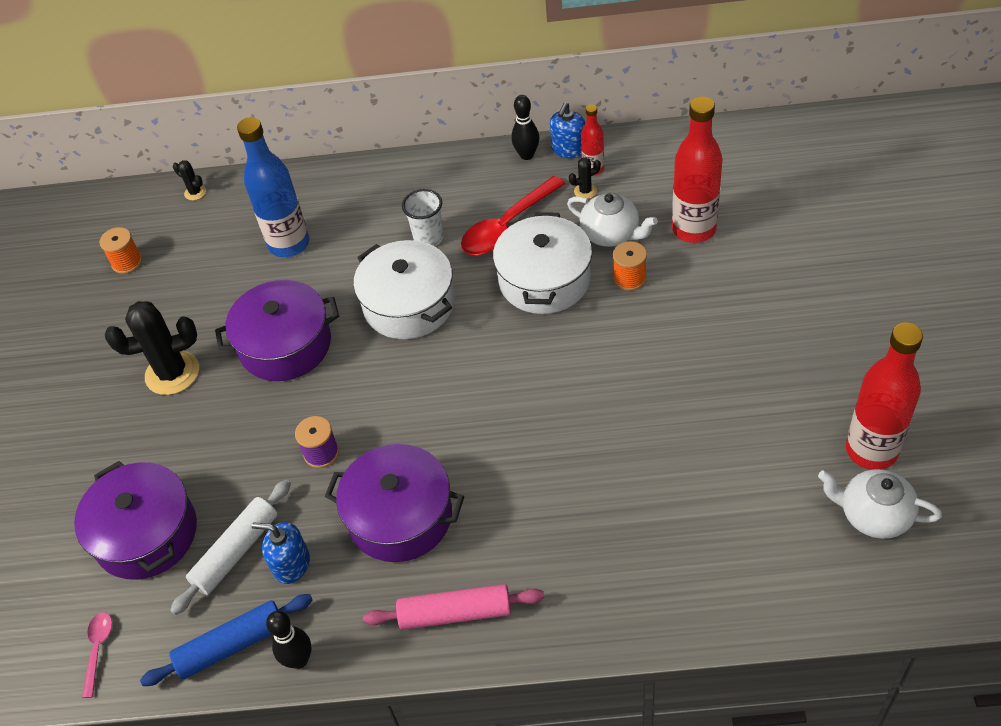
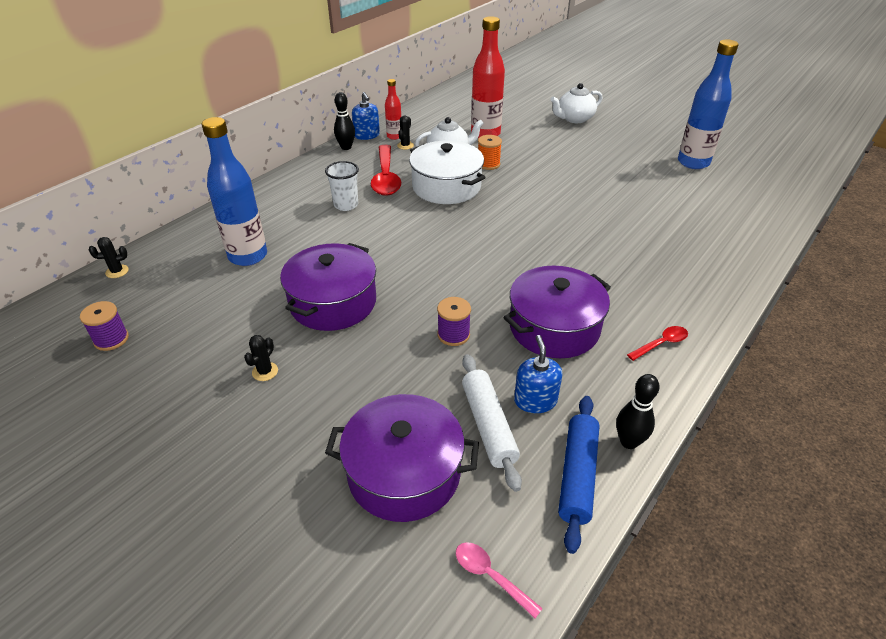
camera: 55 degrees left, 10 degrees down
orange spool [99,227,142,274] -> purple spool [80,301,129,351]
black cactus [105,301,199,395] -> black cactus [244,335,278,381], size x0.45
blue soap dispenser [252,522,310,584] -> blue soap dispenser turned 120 degrees clockwise [514,335,562,413]
white pot [353,240,454,339] -> none
pink rolling pin [363,584,544,630] -> red spoon [627,326,688,361]
white teapot [818,469,942,539] -> white teapot moved to [550,83,603,123]
red bottle [846,323,923,470] -> blue bottle [678,39,739,169]

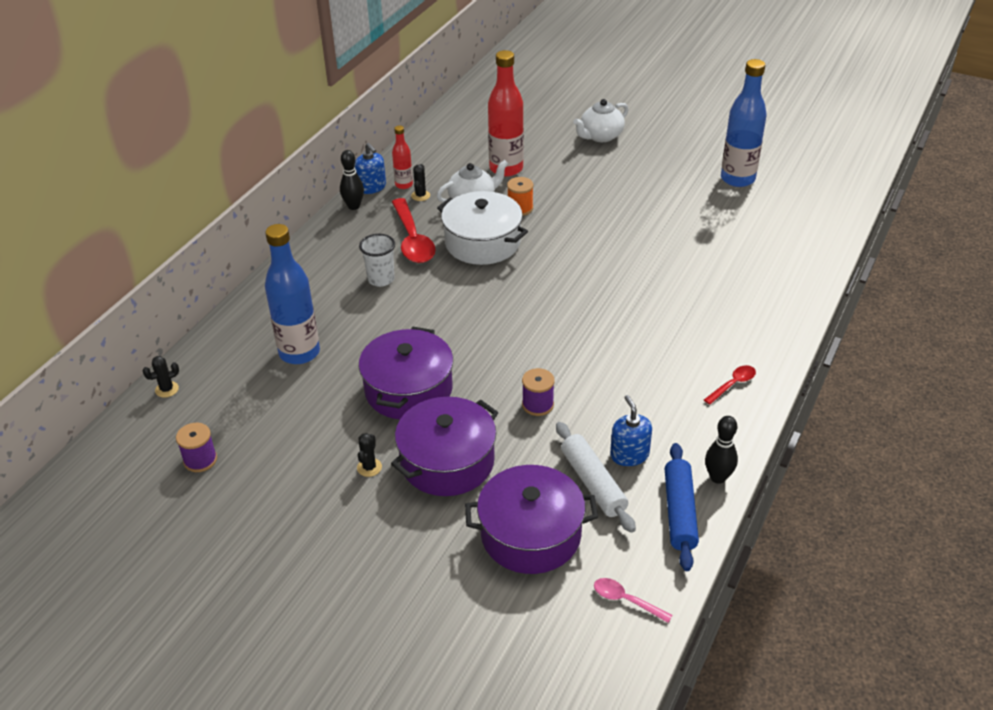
camera: 10 degrees left, 0 degrees up
purple pot [504,266,611,358] -> purple pot moved to [391,397,498,496]

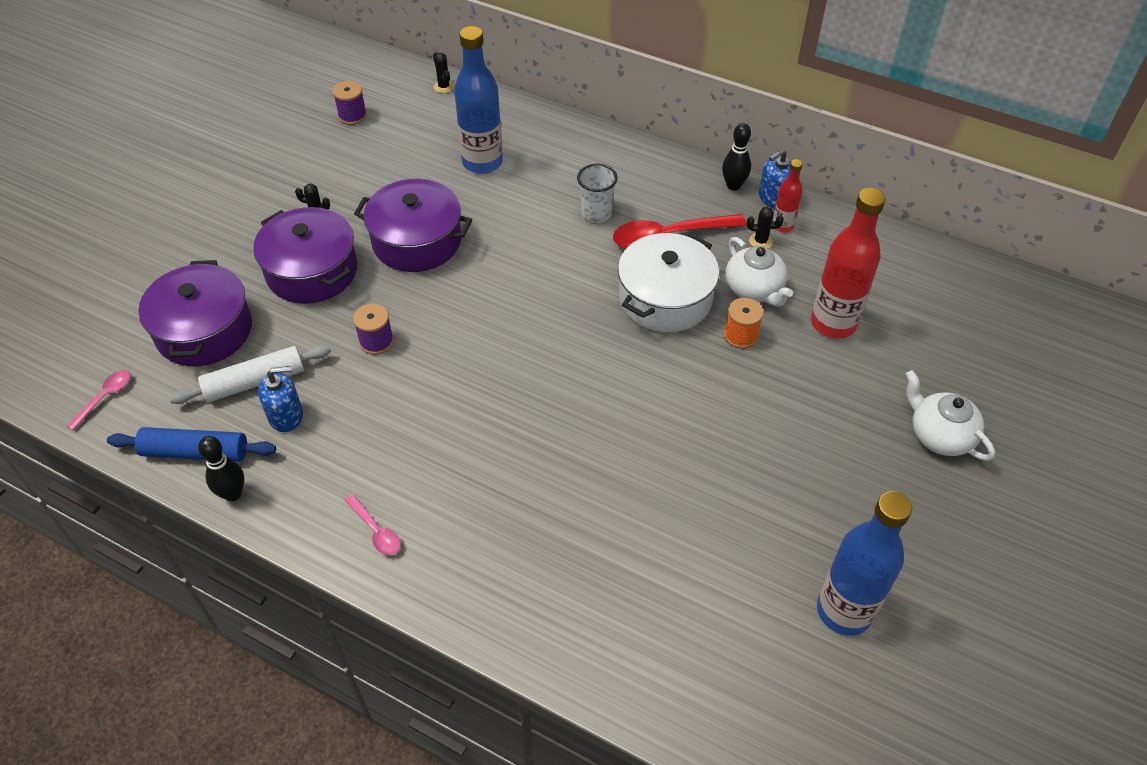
camera: 90 degrees right, 10 degrees up
red spoon [704,365,756,405] -> pink spoon [345,494,401,555]

